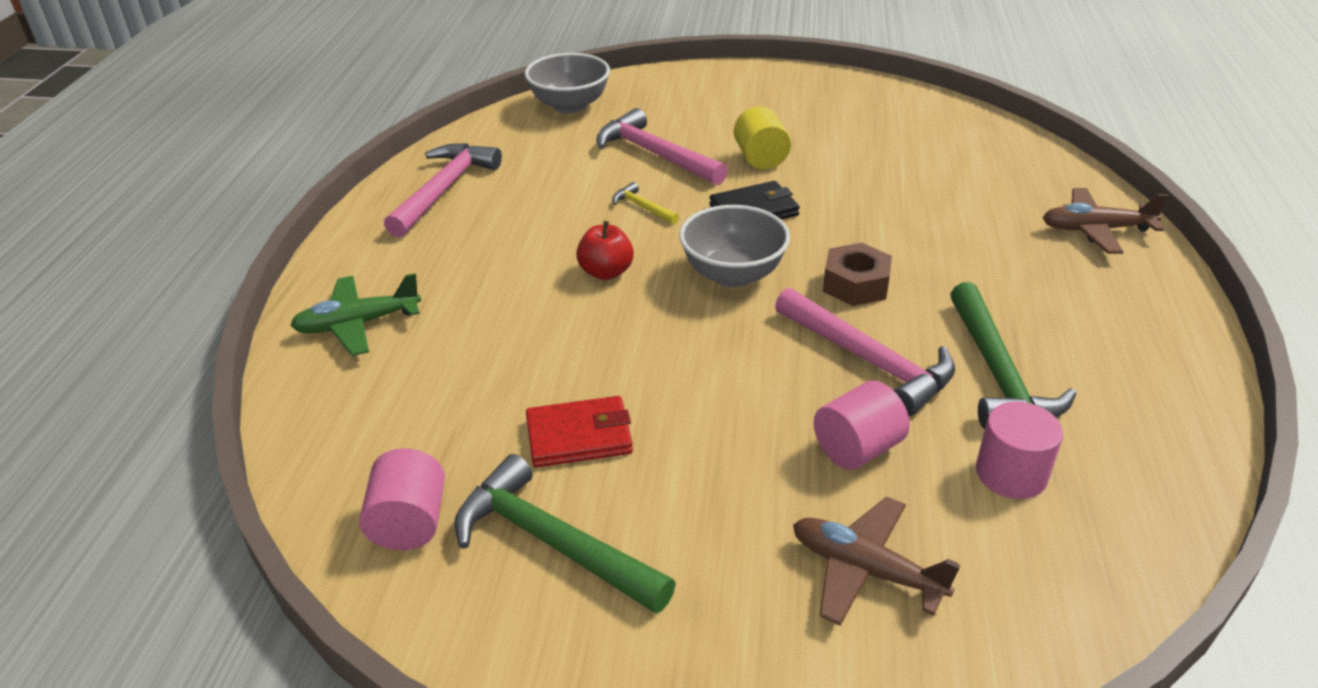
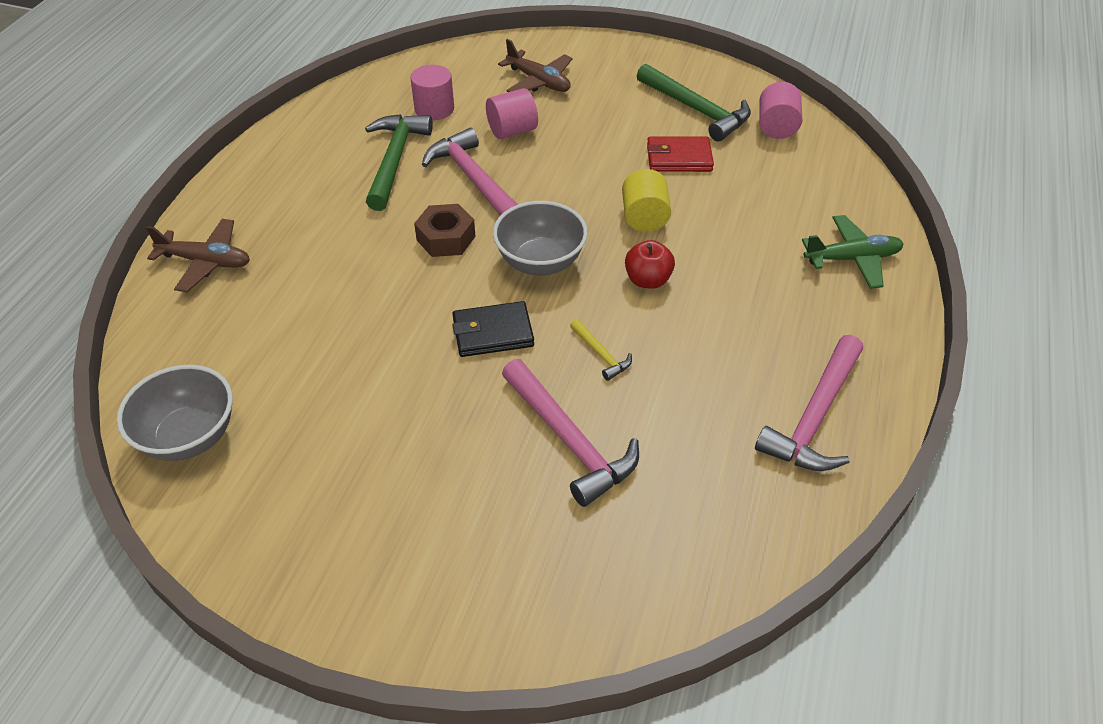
camera: 170 degrees left, 10 degrees up
grey bowl [525,53,610,114] -> grey bowl moved to [117,365,233,461]
yellow cylinder [734,106,791,169] -> yellow cylinder moved to [622,169,671,232]

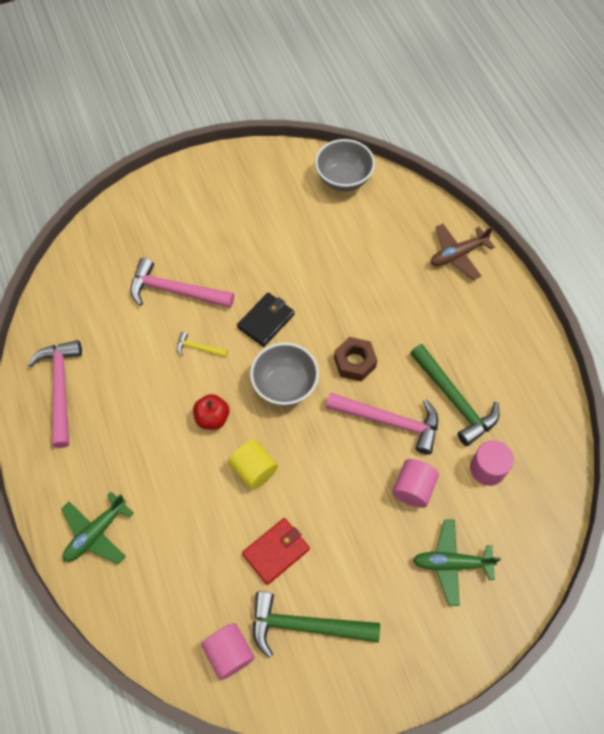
camera: 140 degrees right, 15 degrees up
brown plane [498,39,573,92] -> green plane [413,519,501,606]

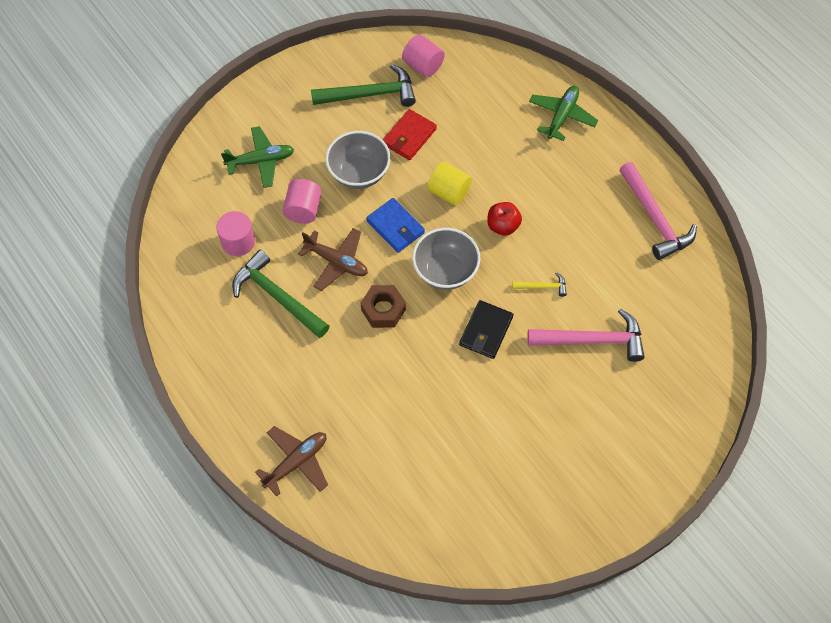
camera: 165 degrees right, 0 degrees up
grey bowl [315,139,375,191] -> grey bowl moved to [325,131,390,189]
pink hammer [326,392,438,455] -> brown plane [298,228,368,291]
none -> blue wallet [366,198,425,253]

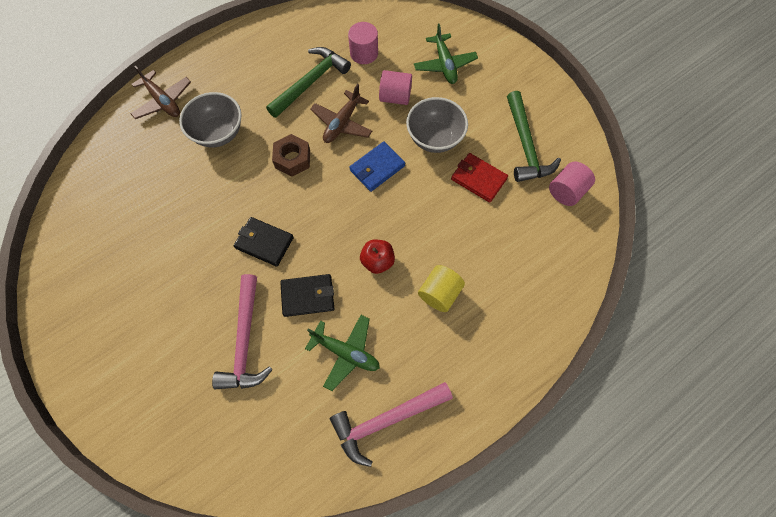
camera: 90 degrees right, 5 degrees up
grey bowl [412,228,480,290] -> grey bowl moved to [179,92,242,147]
yellow cylinder [428,162,472,205] -> yellow cylinder moved to [418,265,465,312]
yellow hammer [512,272,567,297] -> black wallet [280,274,334,317]
green plane [529,86,598,141] -> green plane moved to [305,315,380,391]

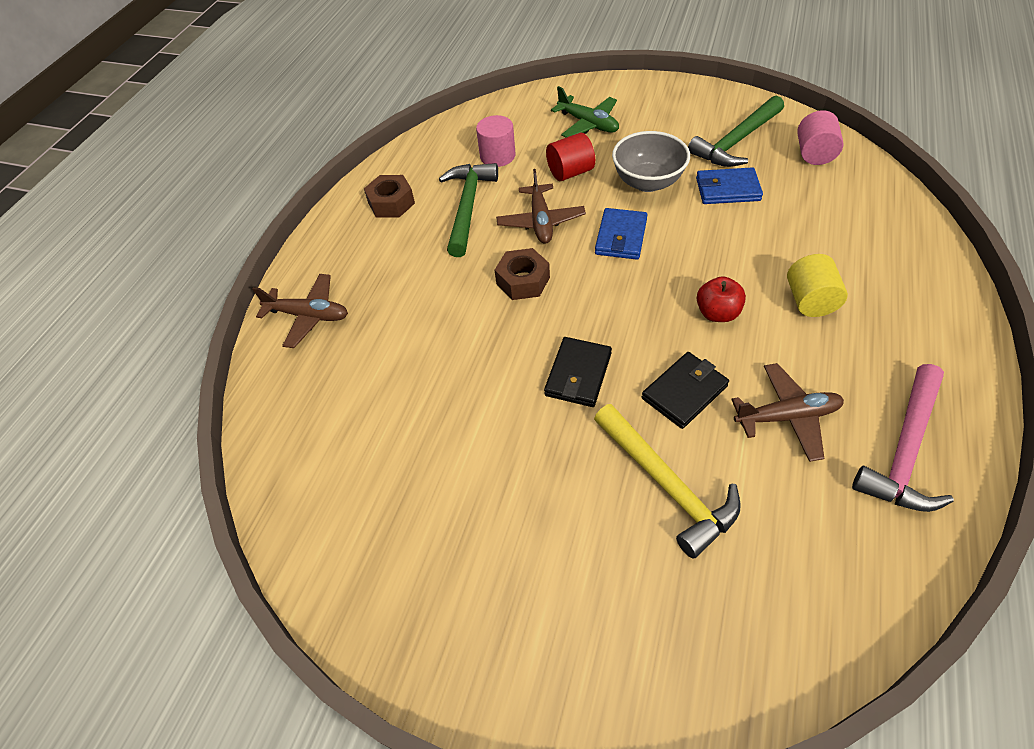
camera: 30 degrees left, 15 degrees down
grey bowl [179,92,242,147] -> none
pink hammer [212,274,273,389] -> yellow hammer [594,404,741,559]
black wallet [234,217,294,267] -> black wallet turned 60 degrees counterclockwise [544,337,612,407]
green plane [305,315,380,391] -> brown plane [731,363,844,462]
pink cylinder [379,70,412,105] -> red cylinder [546,132,595,181]
red wallet [451,153,508,203] -> blue wallet [696,167,763,204]
green hammer [507,91,561,182] -> green hammer turned 90 degrees clockwise [688,96,784,167]
none -> brown nut [364,175,415,217]

